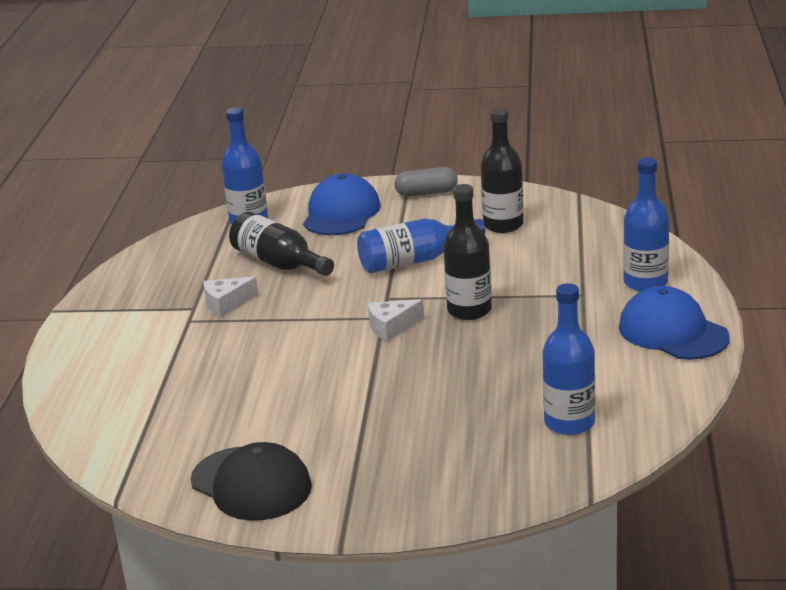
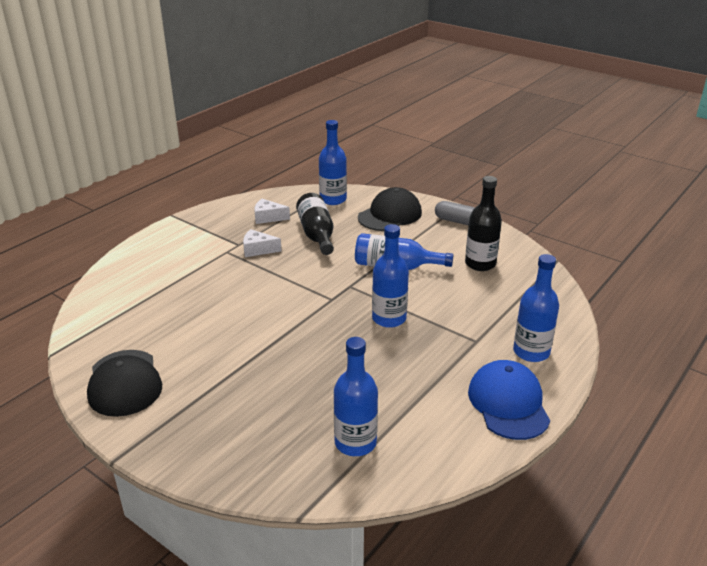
camera: 30 degrees right, 5 degrees up
blue cap [303,173,381,235] -> black cap [358,187,422,231]
white cheese [368,299,424,342] -> white cheese moved to [254,199,290,224]
black bottle [443,184,492,320] -> blue bottle [372,224,409,328]

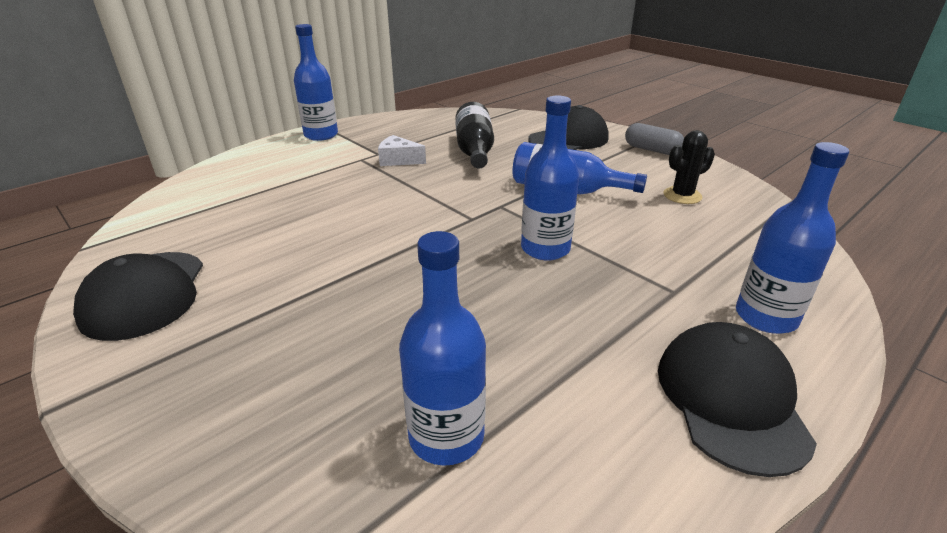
camera: 10 degrees right, 0 degrees up
white cheese [254,199,290,224] -> none
blue bottle [319,120,347,205] -> blue bottle moved to [294,24,338,141]
black bottle [465,176,502,271] -> black cactus [664,130,715,204]
blue cap [468,360,550,440] -> black cap [658,322,817,477]

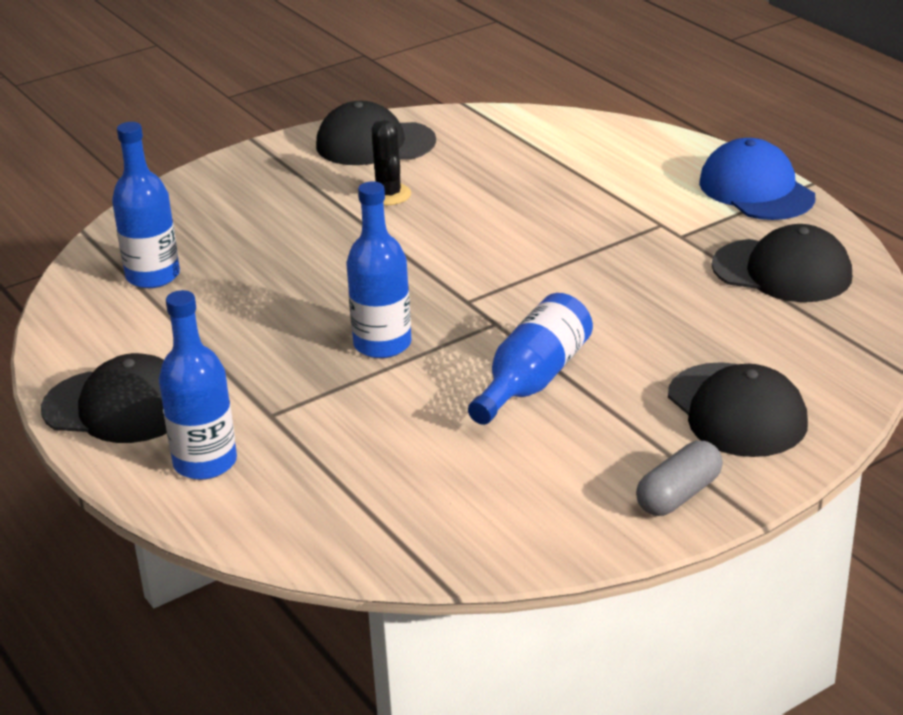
camera: 100 degrees right, 0 degrees up
blue bottle [294,24,338,141] -> blue cap [699,138,815,220]
white cheese [378,135,426,166] -> none
black bottle [455,102,494,168] -> none
black cactus [664,130,715,204] -> black cactus moved to [372,120,411,205]
none -> black cap [712,224,852,302]

